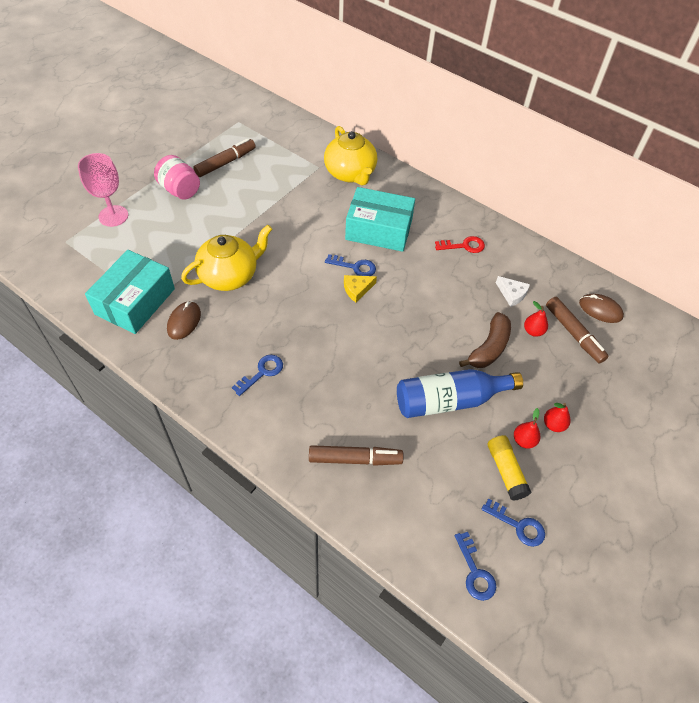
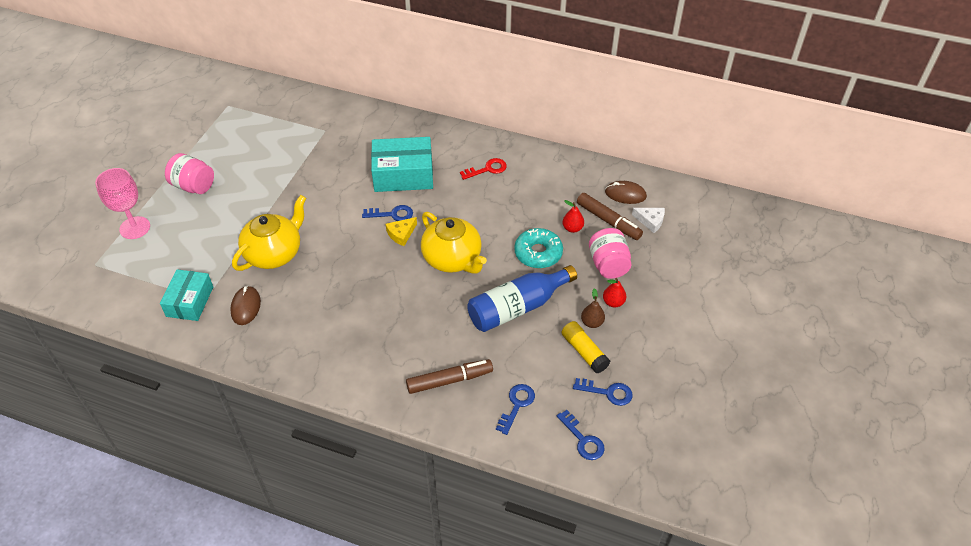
camera: 15 degrees left, 5 degrees down
turquoise box [85,250,175,334] -> turquoise box [160,269,213,321], size x0.67
brown marker [193,138,256,177] -> none
blue key [232,355,283,396] -> blue key moved to [496,384,535,435]
yellow teapot [324,126,377,185] -> yellow teapot moved to [421,212,487,274]
brown banana [459,312,511,368] -> turquoise donut [514,228,563,268]
white cheese [496,276,530,307] -> white cheese moved to [632,208,665,233]
red pear [514,408,540,449] -> brown pear [581,288,605,328]
none -> pink jar [589,228,632,279]

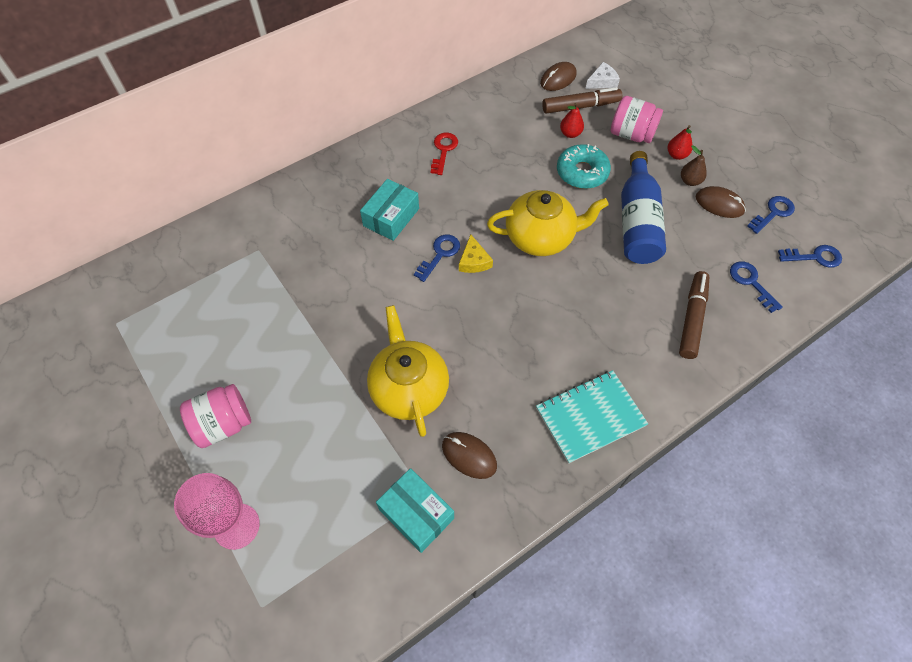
camera: 55 degrees left, 10 degrees up
turquoise box [371,137,433,192] -> turquoise box [360,179,419,241], size x0.67
yellow glue stick [561,321,610,373] -> brown mouse [696,186,746,218]
none -> turquoise notebook [536,370,648,464]

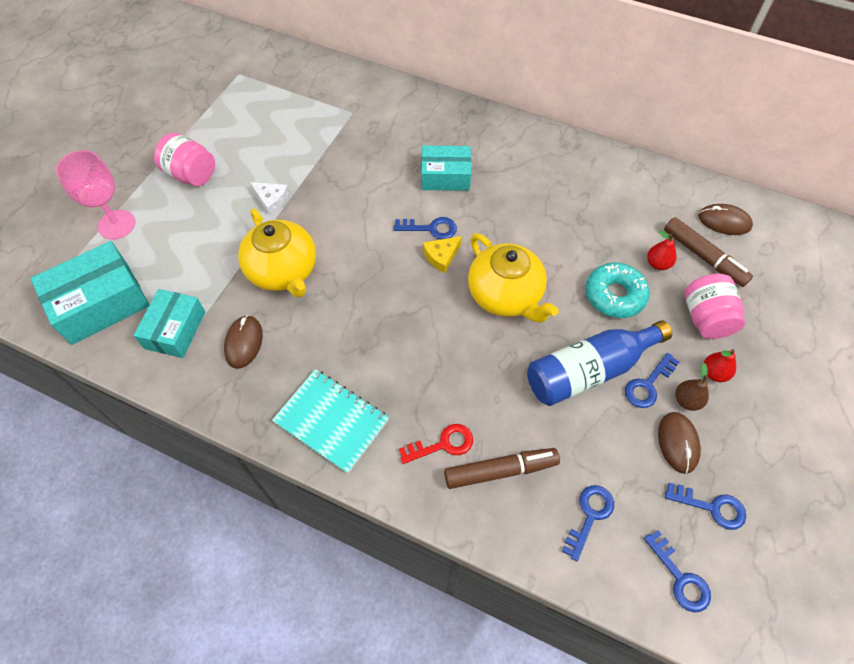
camera: 60 degrees right, 0 degrees up
yellow teapot [367,305,449,437] -> yellow teapot turned 105 degrees clockwise [238,209,316,298]
red key [431,133,458,175] -> red key moved to [399,424,473,464]
white cheese [585,62,620,89] -> white cheese moved to [250,182,289,215]
none -> turquoise box [30,241,149,345]
none -> blue key [625,353,679,408]

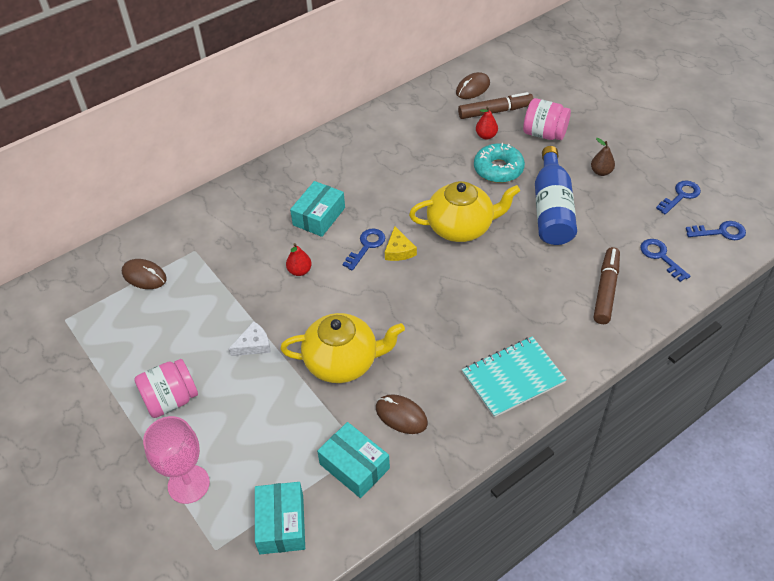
camera: 60 degrees left, 10 degrees down
turquoise box [30,241,149,345] -> turquoise box [255,482,305,554], size x0.67
red key [399,424,473,464] -> none
blue key [625,353,679,408] -> none
brown mouse [658,412,701,474] -> brown mouse moved to [122,259,167,289]
red pear [704,349,736,382] -> red pear moved to [286,243,312,276]

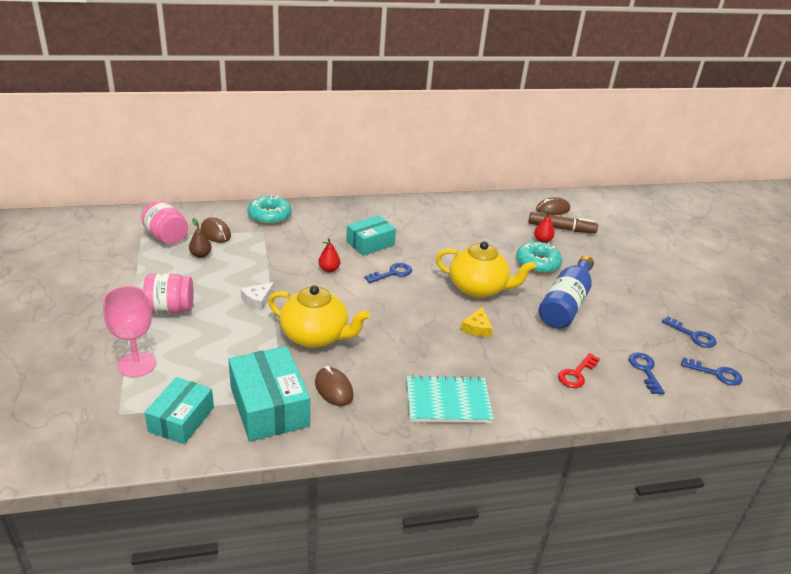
camera: 20 degrees right, 15 degrees down
white cheese [229,321,271,356] -> white cheese turned 135 degrees clockwise [241,282,274,311]
turquoise box [317,422,390,498] -> turquoise box [228,346,310,441], size x1.50
yellow cheese [385,226,417,261] -> yellow cheese moved to [461,306,493,337]
pink jar [523,98,571,140] -> pink jar moved to [142,200,188,244]
brown pear [591,138,615,176] -> brown pear moved to [189,218,212,258]
brown marker [594,247,620,324] -> red key [558,353,600,388]
blue key [656,181,701,215] -> blue key turned 60 degrees clockwise [662,316,717,348]
none -> turquoise donut [248,195,292,225]

